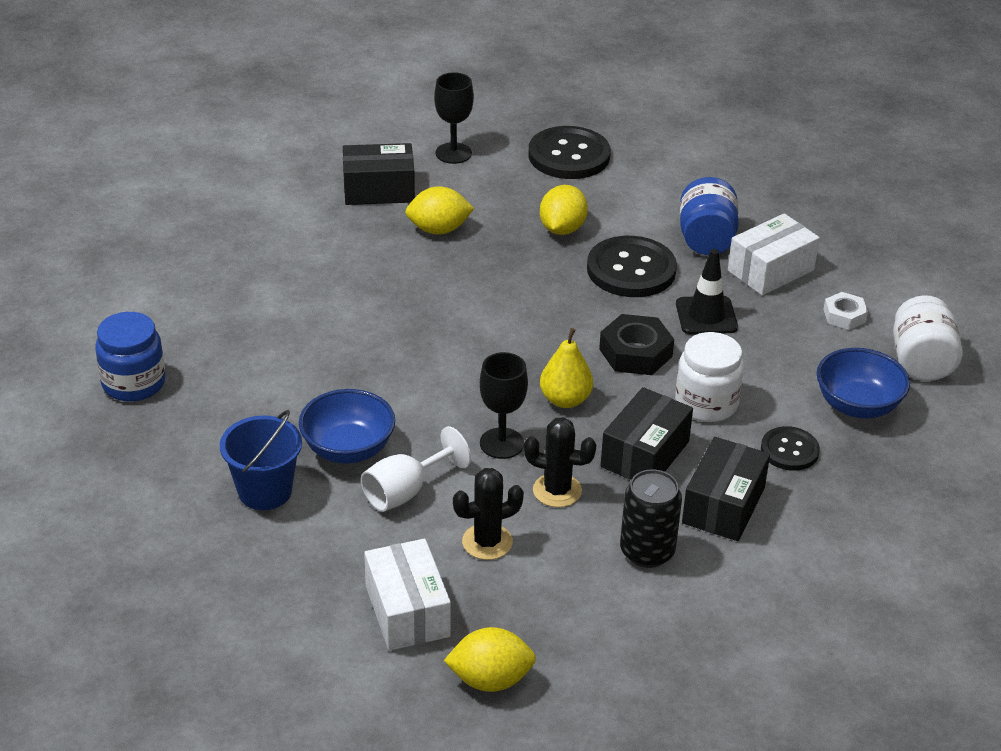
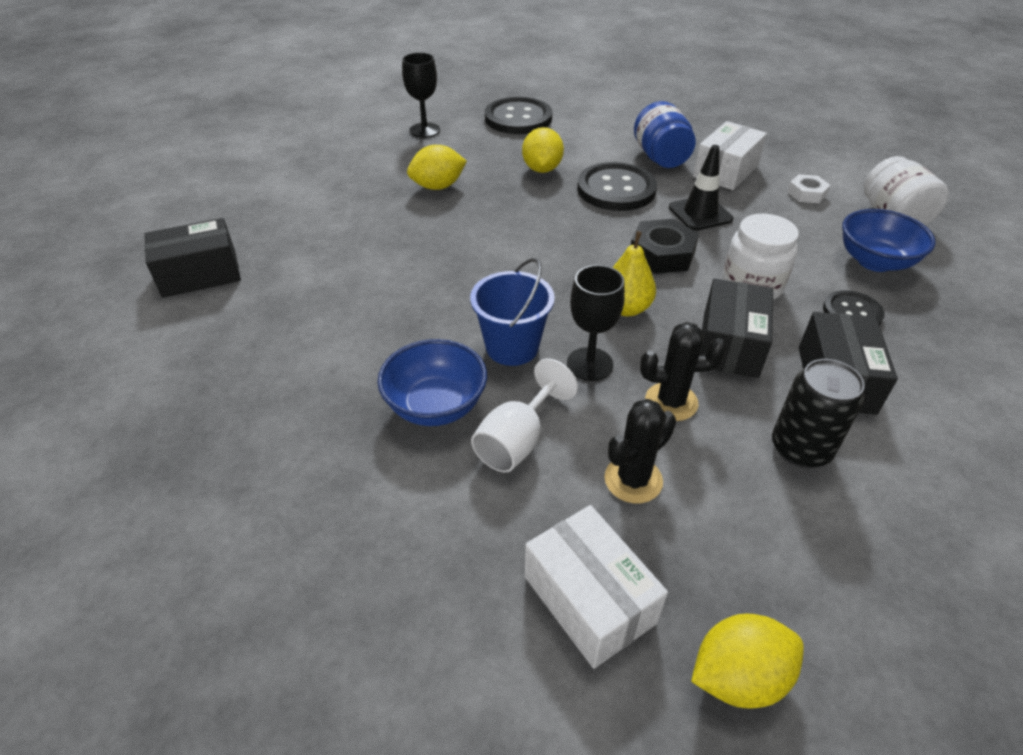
camera: 15 degrees left, 5 degrees up
blue jar [95,312,166,402] -> none
blue bucket [220,410,302,510] -> blue bucket moved to [470,258,555,366]
black box [343,143,415,205] -> black box moved to [145,218,241,298]

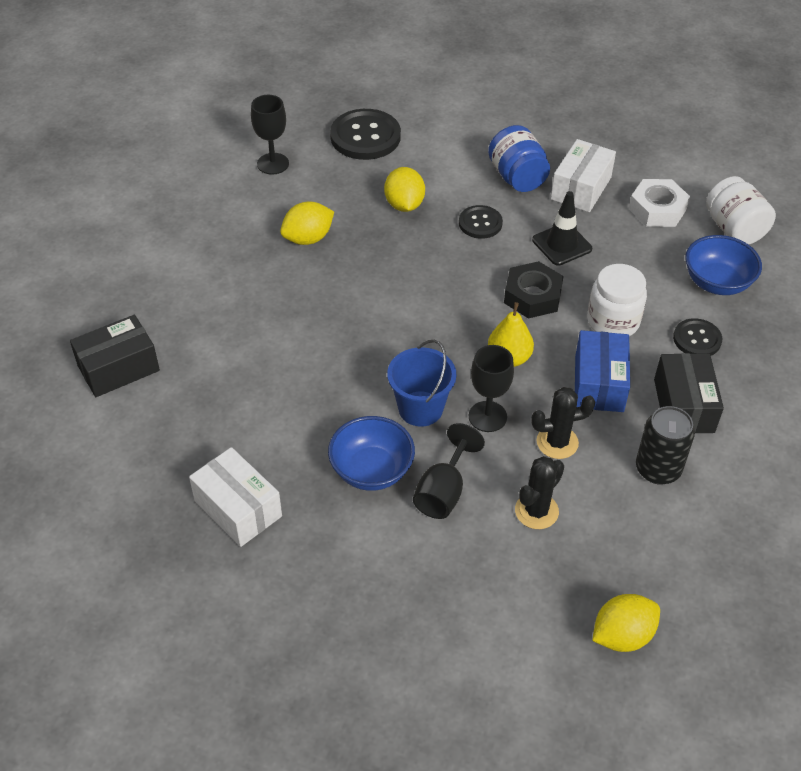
camera: 10 degrees left, 5 degrees up
white goblet [471,358,578,472] -> black goblet [413,423,485,519]
white box [525,505,668,669] -> white box moved to [189,447,282,547]
black button [577,162,657,211] -> black button [459,205,503,239], size x0.58
black box [699,279,773,378] -> blue box [575,330,630,412]
white nut [788,174,830,203] -> white nut [629,179,690,227], size x1.61

